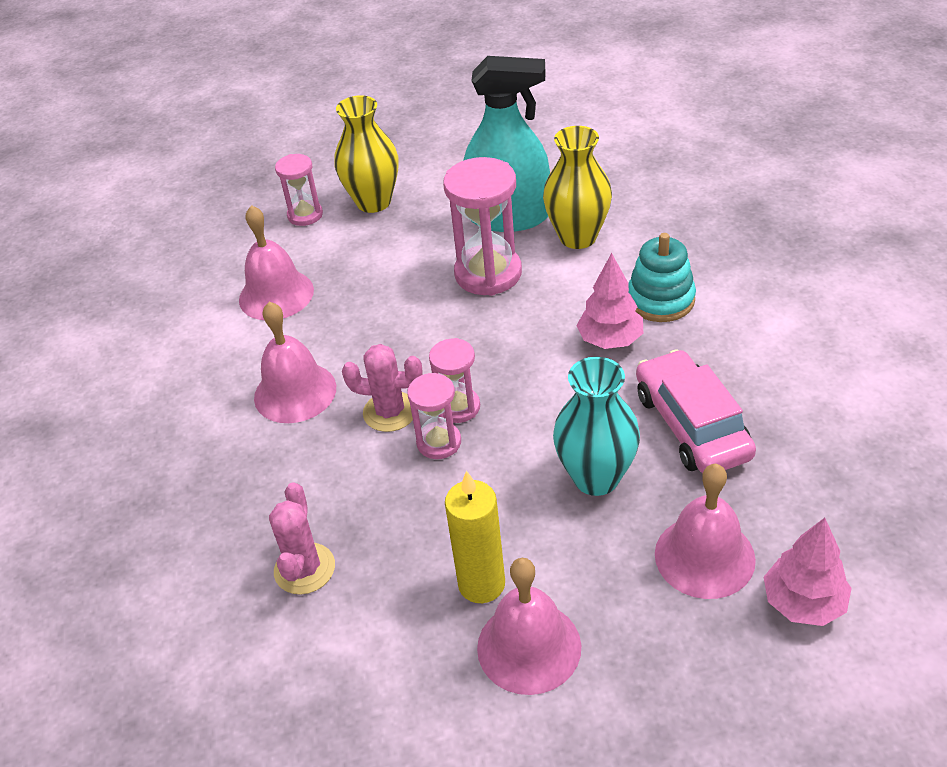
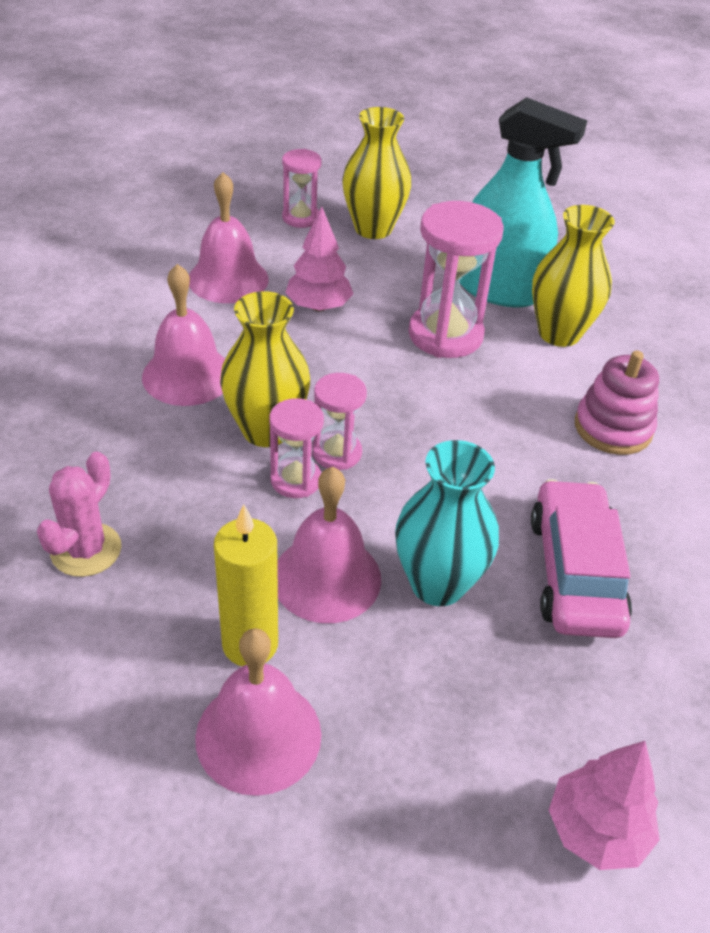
camera: 15 degrees right, 0 degrees up
pink cactus [342,344,422,432] -> yellow vase [220,291,310,447]
pink tree [576,253,643,349] -> pink tree moved to [285,207,353,311]
turquoise stacking toy [629,233,696,322] -> pink stacking toy [575,351,659,455]
pink bell [655,464,756,599] -> pink bell moved to [277,467,381,623]

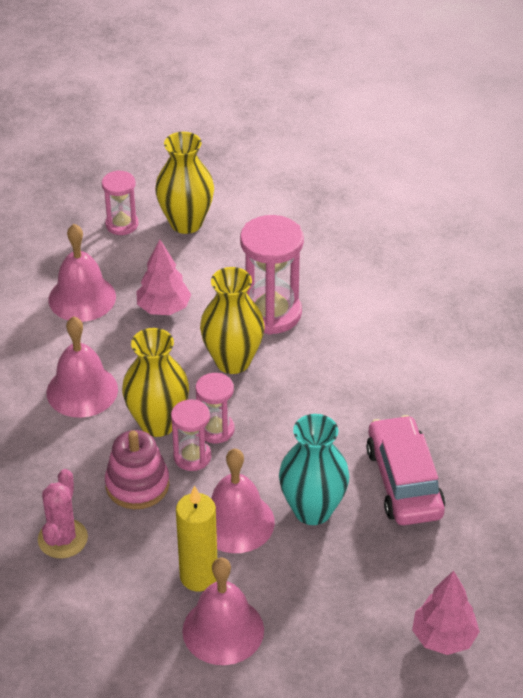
camera: 10 degrees left, 0 degrees up
turquoise spray bottle [459,97,587,308] -> none
yellow vase [532,205,615,347] -> yellow vase moved to [200,267,265,374]
pink stacking toy [575,351,659,455] -> pink stacking toy moved to [105,430,169,509]

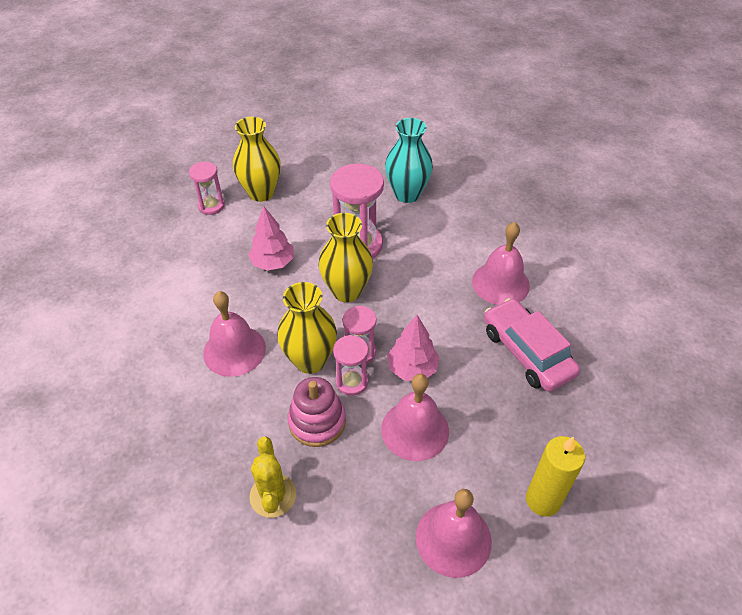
camera: 20 degrees left, 5 degrees up
pink cactus [38,469,88,559] -> yellow cactus [249,437,296,518]
pink bell [49,224,116,322] -> pink bell moved to [472,222,530,305]
yellow candle [176,486,217,591] -> yellow candle moved to [526,436,585,516]
turquoise vase [279,414,349,525] -> turquoise vase moved to [385,118,433,203]
pink tree [412,570,480,655] -> pink tree moved to [387,315,439,381]

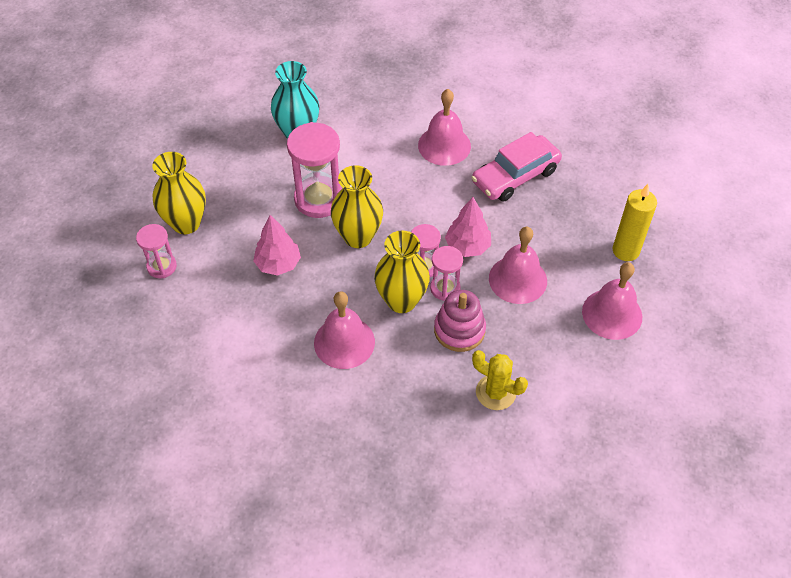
camera: 50 degrees left, 5 degrees up
pink car [484,298,580,392] -> pink car turned 45 degrees counterclockwise [472,132,562,202]

